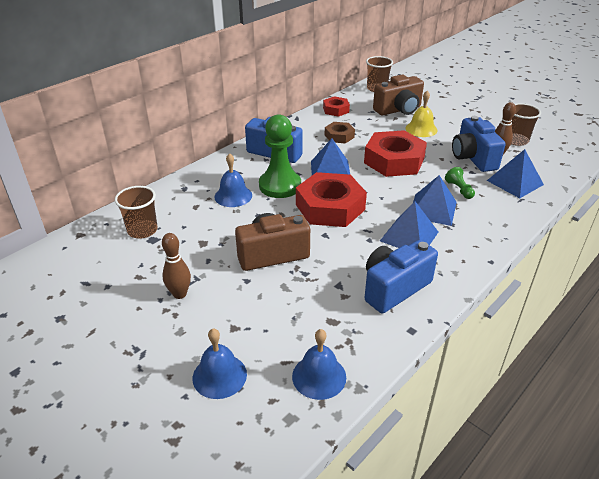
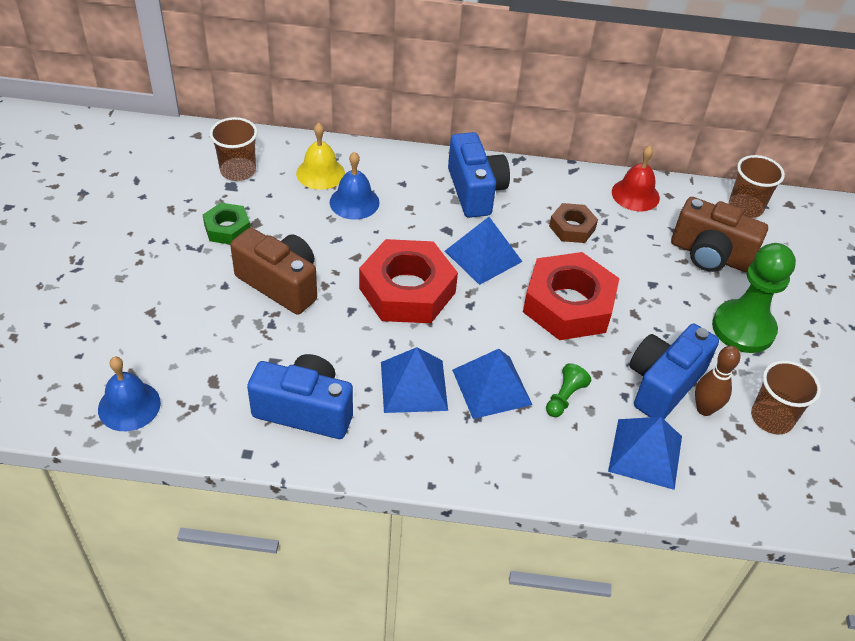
camera: 50 degrees right, 10 degrees up
brown bowling pin [162,233,191,299] -> none
blue bell [193,329,247,399] -> none
green pawn [259,114,301,198] -> green pawn moved to [712,243,796,353]
red nut [323,96,350,117] -> red bell [612,146,660,211]
yellow bell [405,91,437,137] -> yellow bell moved to [296,123,345,190]
none -> green nut [203,203,250,244]

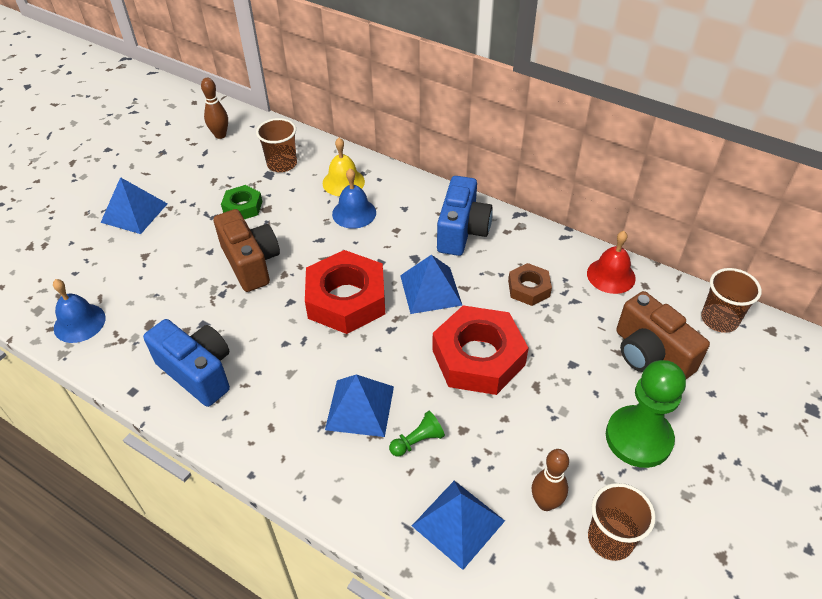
camera: 30 degrees right, 0 degrees up
blue pyramid [381,347,448,413] -> blue pyramid moved to [101,177,168,234]
blue camera [630,324,719,419] -> none
none -> brown bowling pin [201,78,228,139]

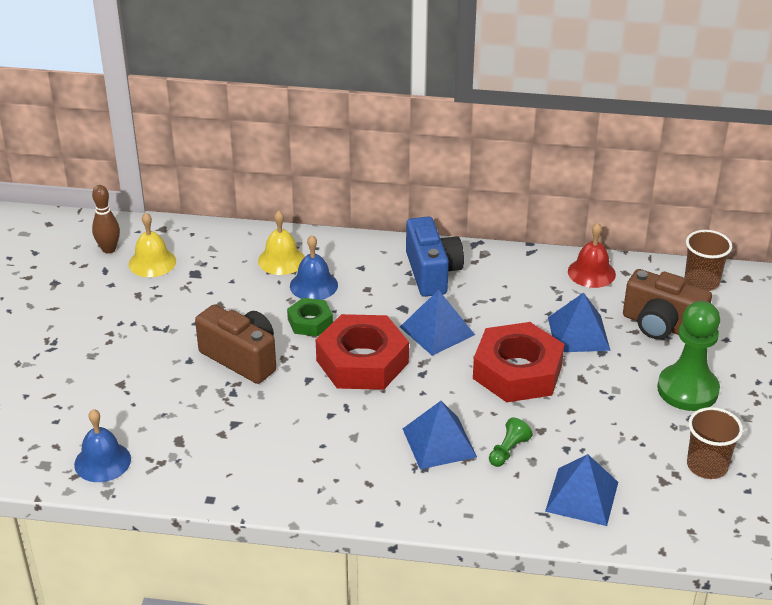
camera: 25 degrees left, 10 degrees down
blue pyramid [101,177,168,234] -> blue pyramid moved to [548,293,611,352]
blue camera [143,319,230,407] -> none
green nut [221,185,262,219] -> green nut moved to [287,298,333,336]
brown cup [256,118,297,172] -> none
brown nut [508,263,552,306] -> none
brown bowling pin [532,449,569,511] -> none
none -> yellow bell [129,213,176,277]

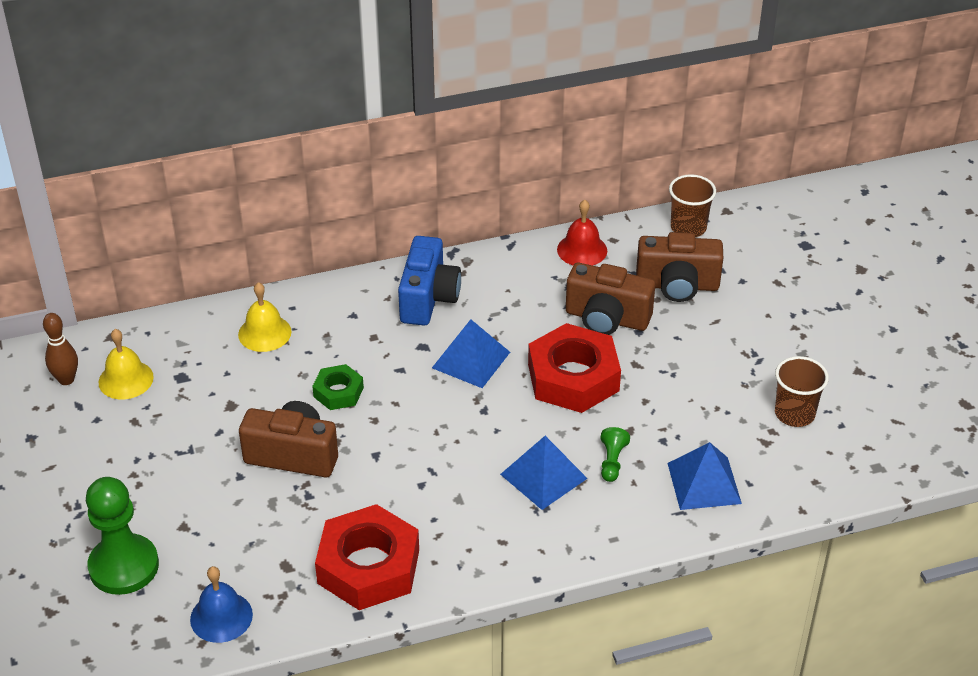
camera: 25 degrees left, 5 degrees up
blue bell [290,235,338,300] -> none
red nut [316,314,409,390] -> red nut moved to [315,504,419,610]
blue camera [406,216,464,297] -> blue camera turned 45 degrees clockwise [398,236,461,325]
blue pyramid [548,293,611,352] -> brown camera [566,263,655,335]
green pawn [657,301,720,411] -> green pawn moved to [86,477,159,595]

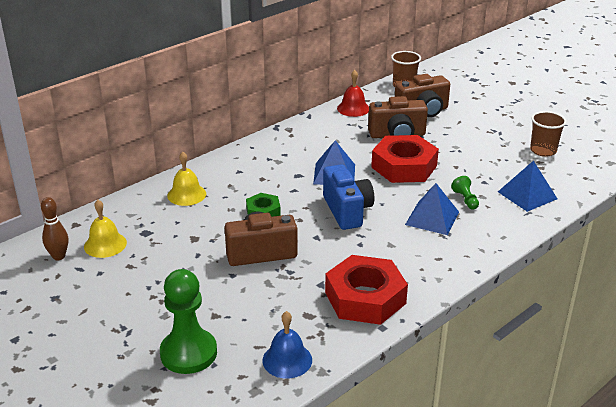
camera: 25 degrees left, 10 degrees down
blue camera [398,236,461,325] -> blue camera moved to [323,164,374,230]

